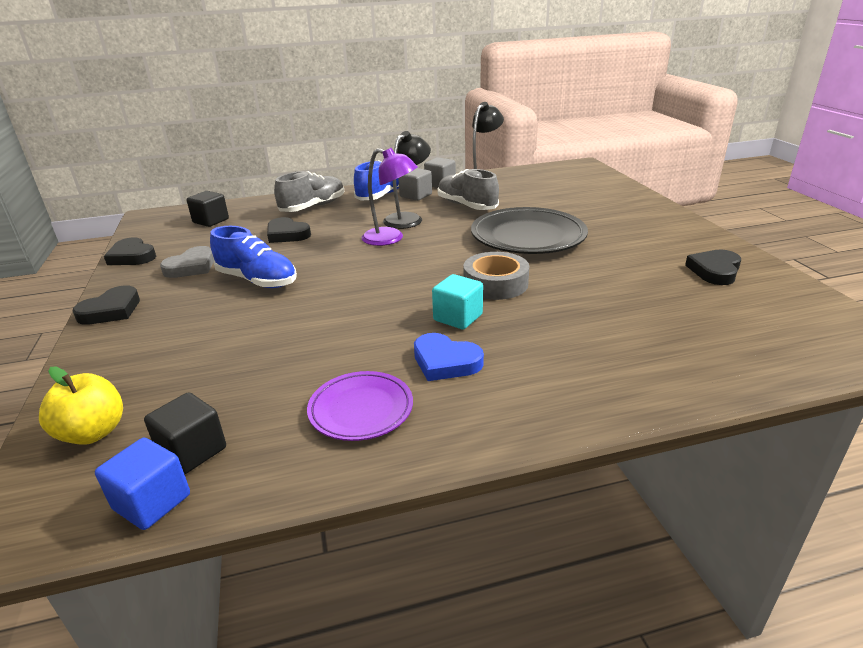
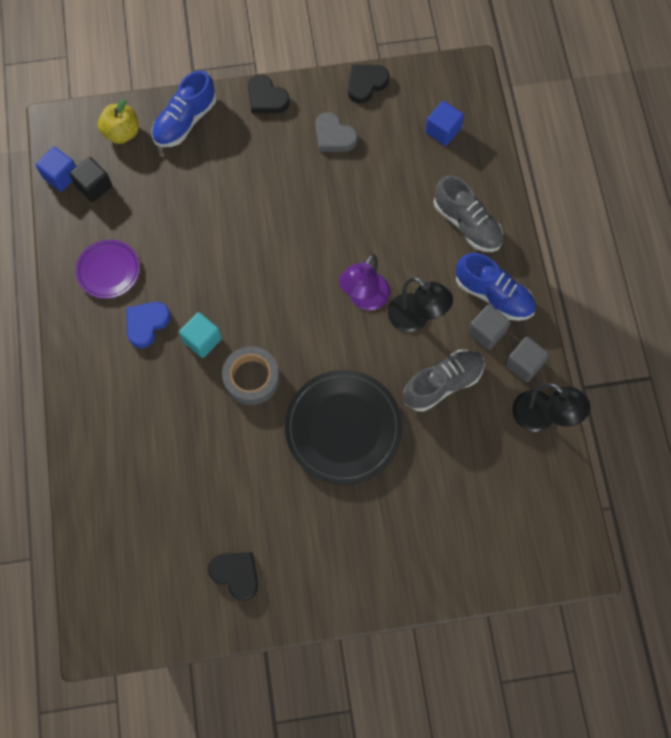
camera: 95 degrees right, 40 degrees up
black cube [187,191,229,227] -> blue cube [425,101,464,146]
blue shoe [210,226,297,288] -> blue shoe moved to [152,70,216,147]
black heart [267,217,311,243] -> none

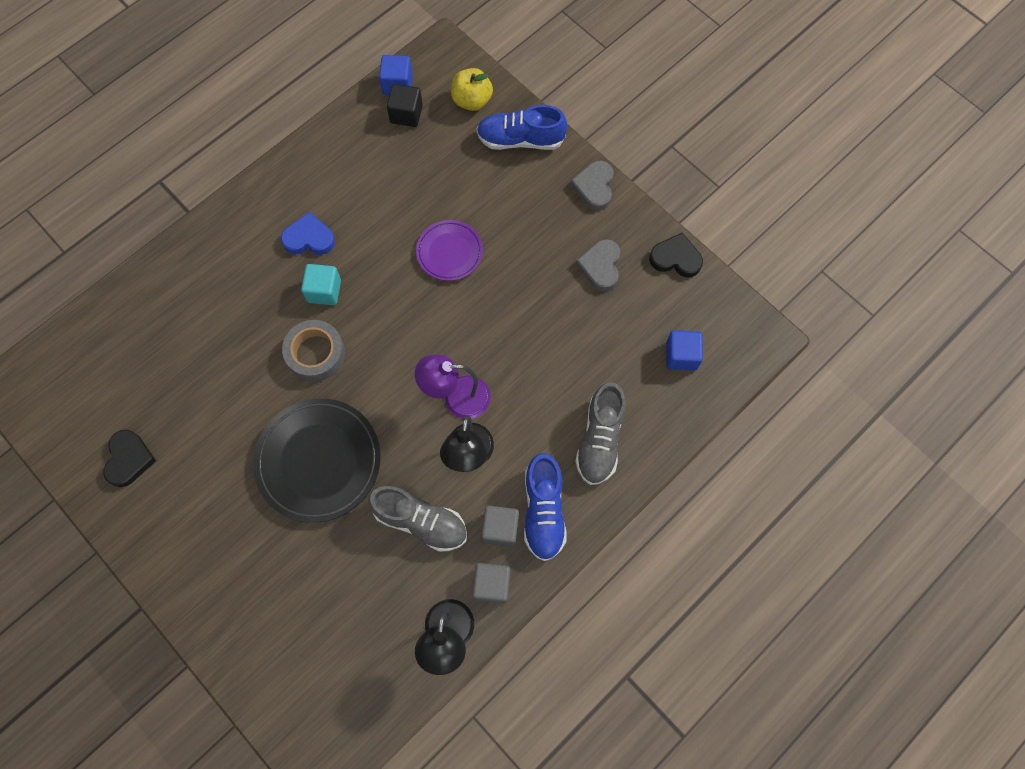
camera: 55 degrees right, 0 degrees up
purple plate [76,240,140,299] -> purple plate moved to [416,220,483,281]
black heart [248,74,290,113] -> grey heart [570,161,614,210]

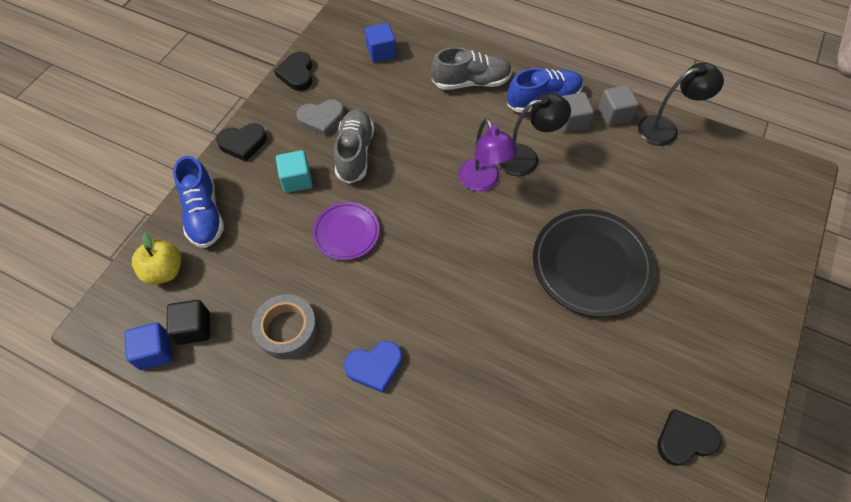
camera: 110 degrees left, 10 degrees down
blue heart [281,212,335,255] -> blue heart turned 90 degrees counterclockwise [344,341,402,393]
grey tape [282,320,345,382] -> grey tape moved to [252,294,318,359]
turquoise cube [301,264,341,305] -> turquoise cube moved to [276,150,313,193]
grey shoe [368,486,467,552] -> grey shoe moved to [334,109,374,184]
grey heart [570,161,614,210] -> black heart [216,123,267,162]

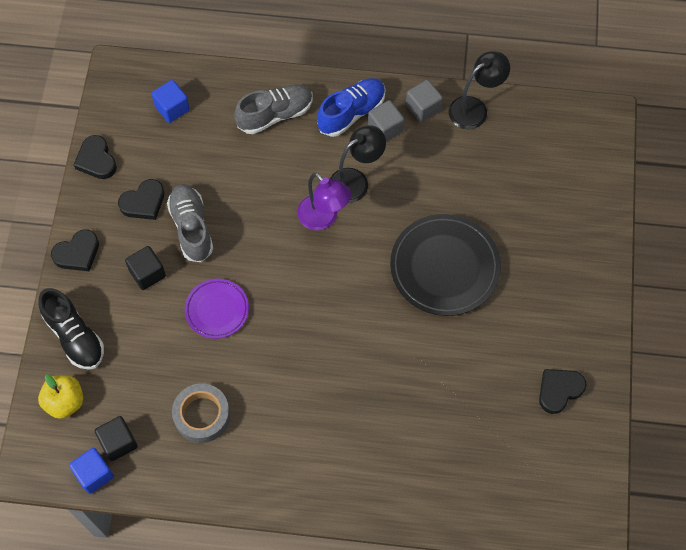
camera: 20 degrees left, 5 degrees up
blue shoe [173,156,224,248] -> black shoe [38,288,104,370]
turquoise cube [276,150,313,193] -> black cube [125,246,166,290]
grey heart [296,99,344,137] -> black heart [118,179,165,220]
blue heart [344,341,402,393] -> none

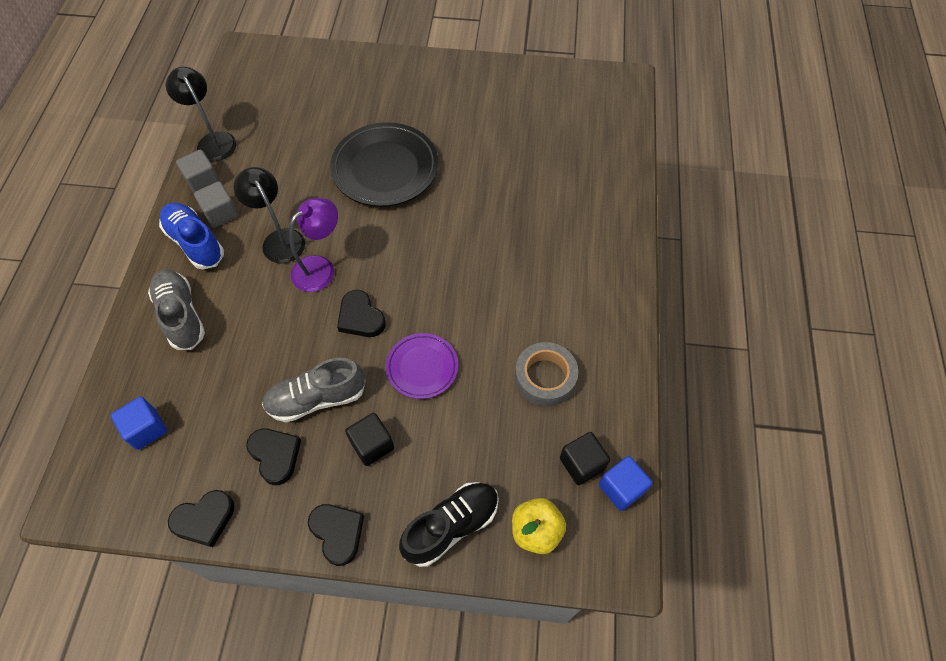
camera: 90 degrees left, 5 degrees down
black heart [539,369,586,414] -> black heart moved to [337,290,386,337]

